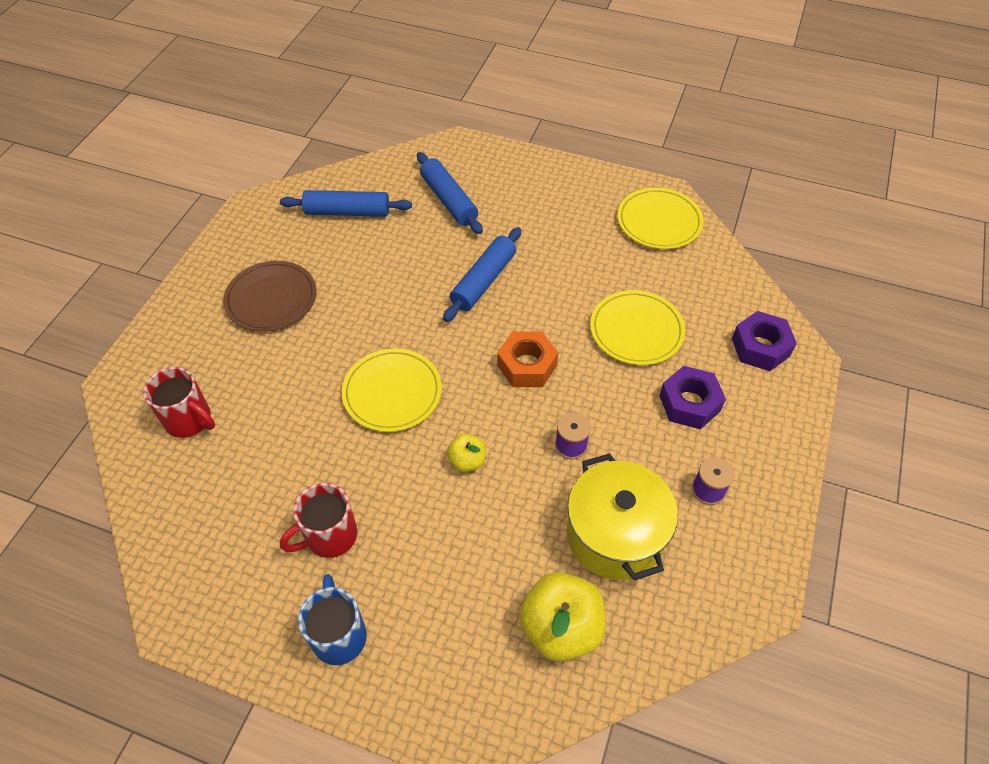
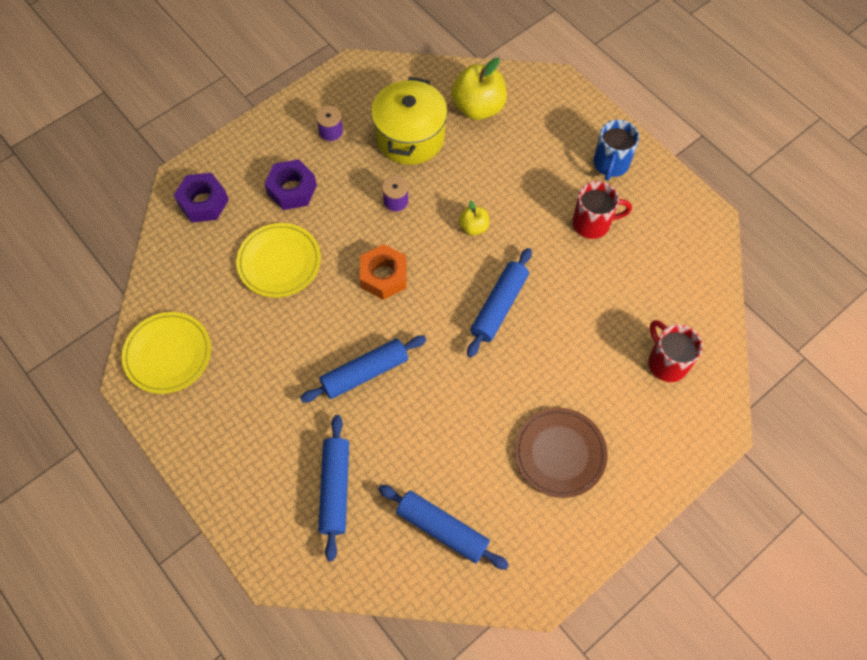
camera: 150 degrees left, 10 degrees up
yellow plate [342,348,442,432] -> blue rolling pin [467,248,532,357]

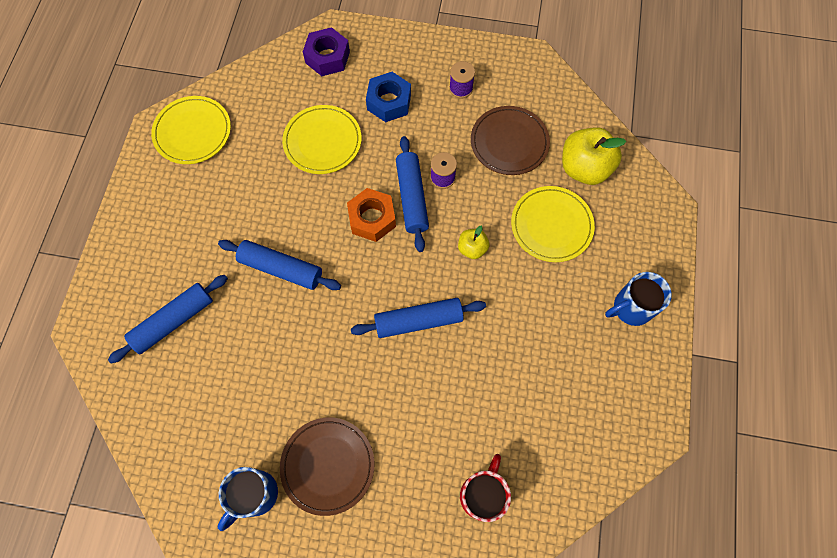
camera: 50 degrees right, 5 degrees up
purple nut [264,159,317,210] -> blue nut [366,72,411,122]
yellow pot [371,77,448,165] -> brown plate [471,106,550,175]
blue rolling pin [378,485,509,570] -> blue rolling pin moved to [396,136,429,252]
red mug [572,181,632,239] -> none
none -> blue mug [218,467,278,531]
none -> yellow plate [511,186,595,262]

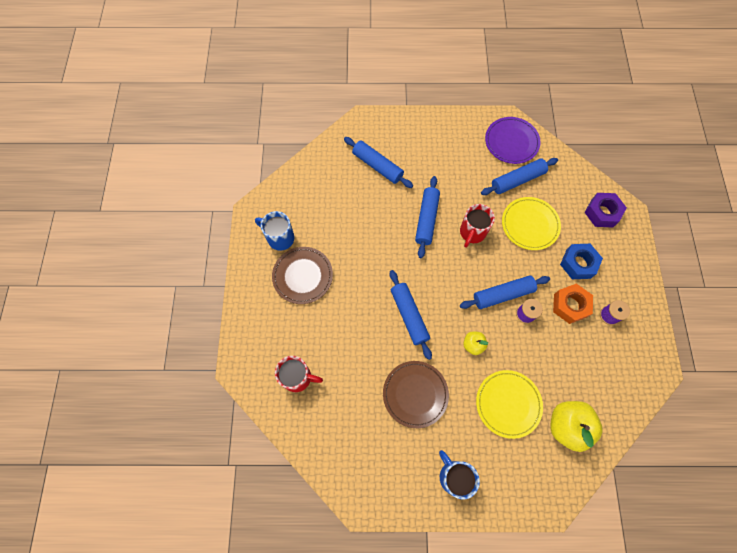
camera: 80 degrees right, 0 degrees up
yellow plate [151,96,231,164] -> purple plate [485,117,541,164]
orange nut [347,188,396,242] -> orange nut moved to [553,284,593,324]
brown plate [471,106,550,175] -> brown plate moved to [383,361,449,428]
none -> red mug [460,204,495,247]
none -> blue rolling pin [481,158,558,195]

